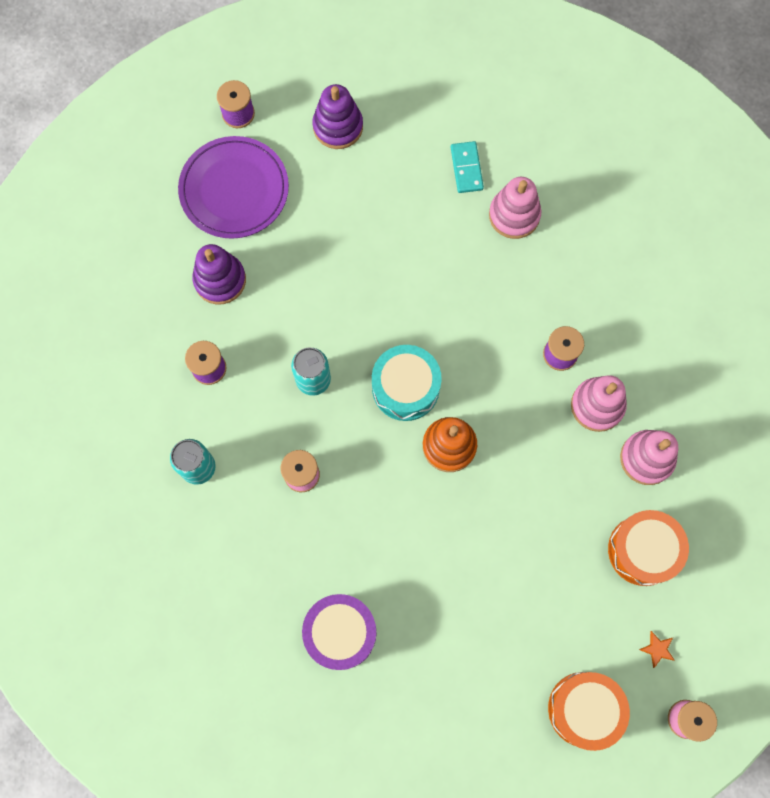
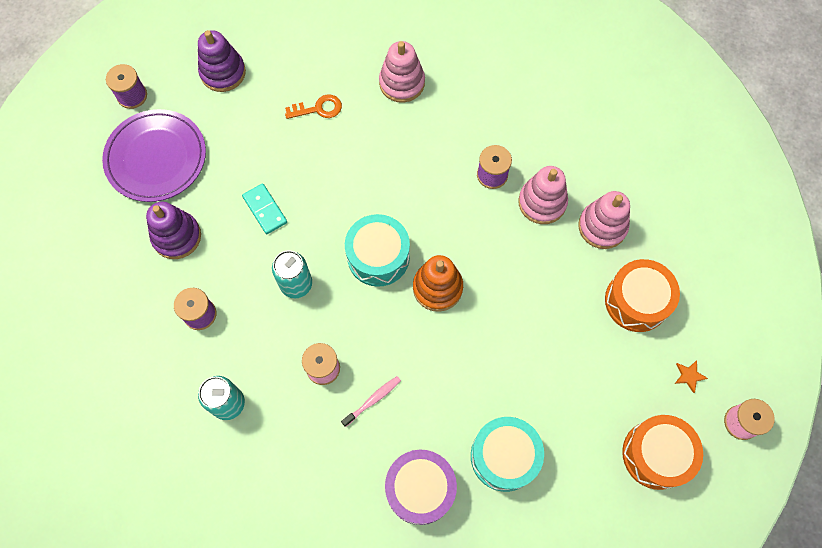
camera: 25 degrees left, 5 degrees down
turquoise domino [451,141,484,193] -> turquoise domino moved to [242,183,287,234]
none -> orange key [285,94,342,119]
none -> pink toothbrush [341,376,401,427]
none -> turquoise drum [471,417,544,492]

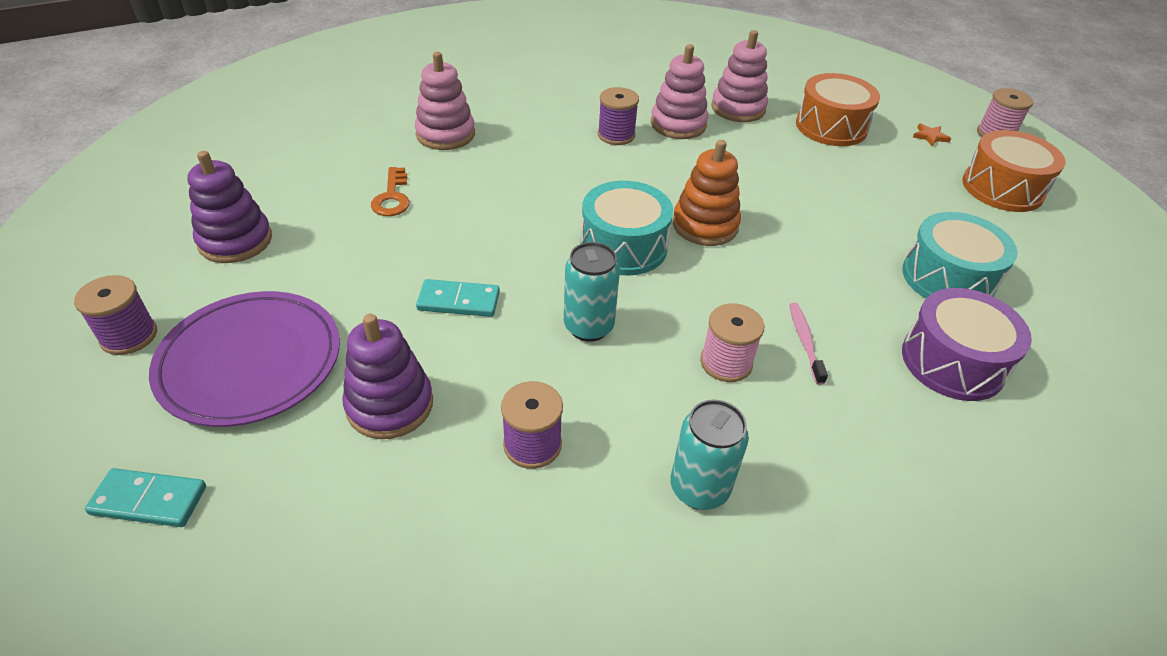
camera: 55 degrees left, 25 degrees down
orange key [285,94,342,119] -> orange key turned 150 degrees clockwise [371,167,410,216]
none -> turquoise domino [85,468,206,527]

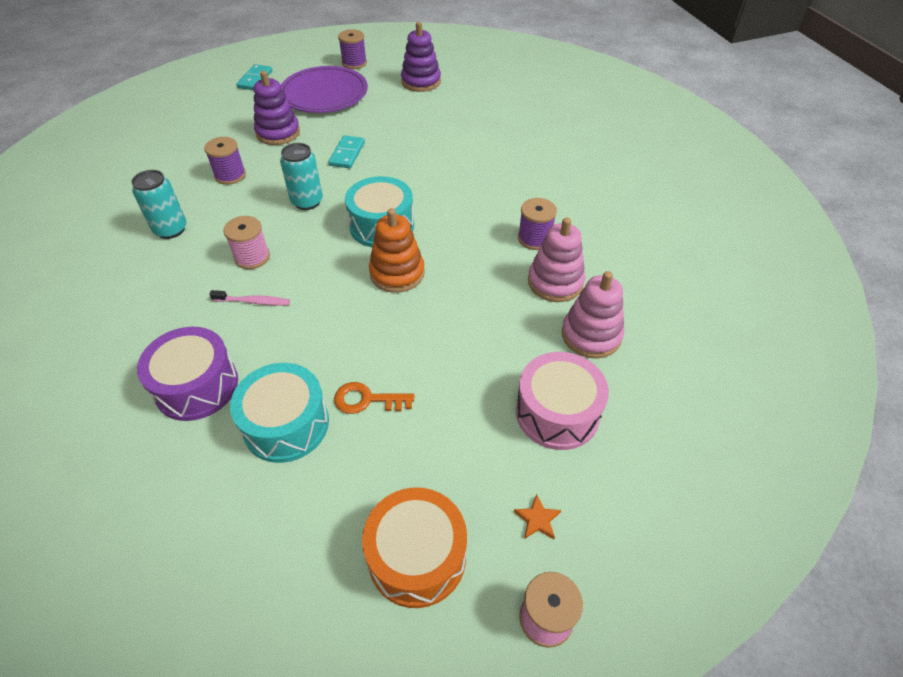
camera: 100 degrees right, 5 degrees up
orange key [371,167,410,216] -> orange key moved to [334,382,414,414]
pink stacking toy [415,52,475,150] -> none
orange drum [796,73,880,146] -> pink drum [516,352,609,450]

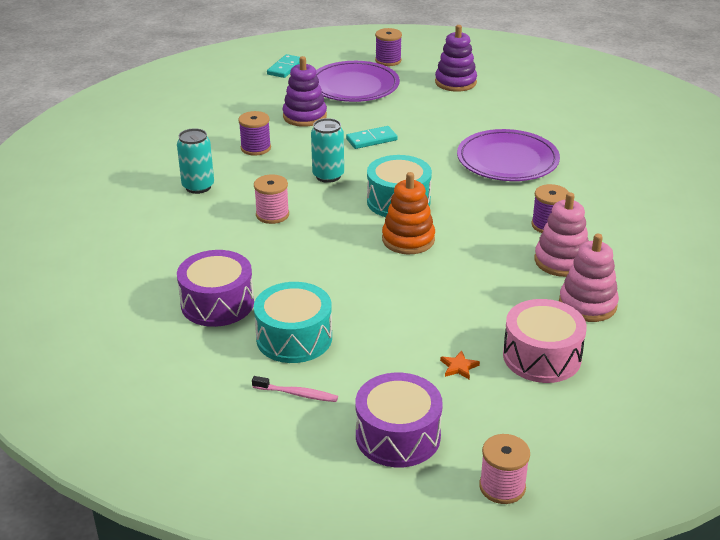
camera: 10 degrees right, 15 degrees down
pink toothbrush [209,290,290,306] -> pink toothbrush moved to [252,376,338,402]
turquoise domino [328,135,365,168] -> turquoise domino turned 45 degrees clockwise [346,126,398,149]
orange key [334,382,414,414] -> none
orange drum [362,487,467,608] -> purple drum [355,373,443,467]
orange star [514,494,561,539] -> orange star moved to [440,350,480,380]
none -> purple plate [457,129,560,181]

